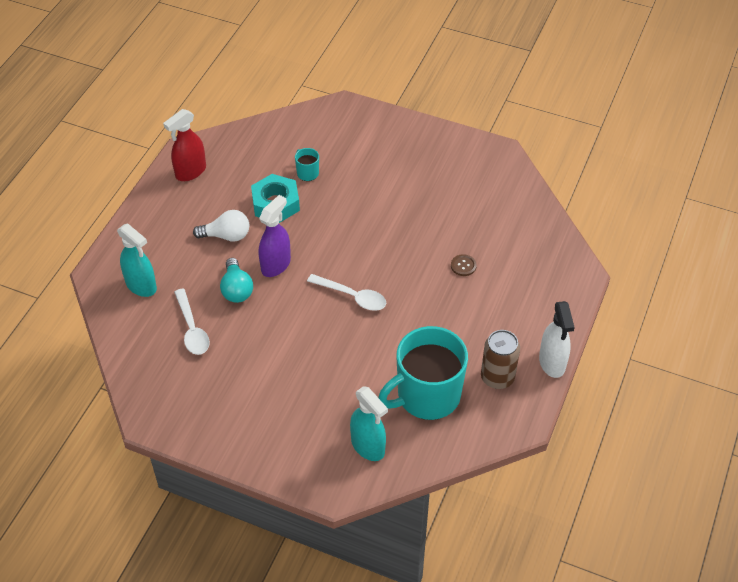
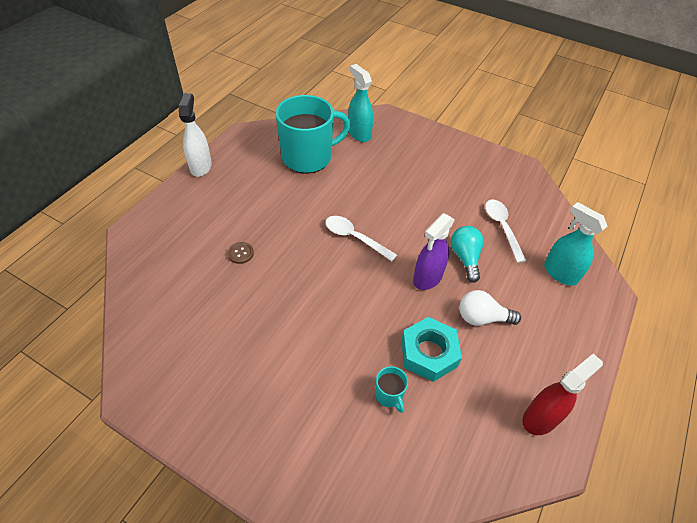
camera: 175 degrees left, 0 degrees up
brown can [481,330,520,389] -> none

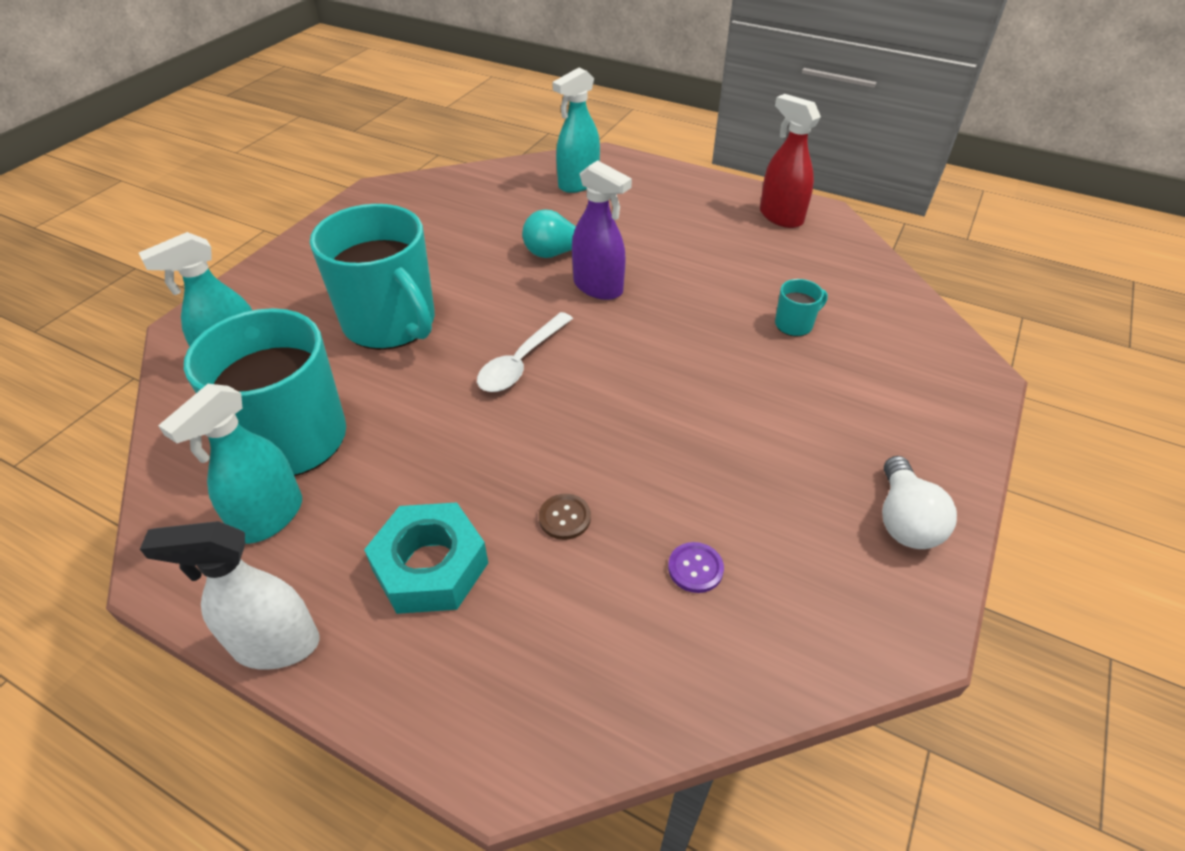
camera: 90 degrees left, 5 degrees down
turquoise nut [401,317,462,382] -> turquoise nut moved to [364,502,488,614]
white light bulb [459,290,521,326] -> white light bulb moved to [882,456,957,549]
white spoon [485,200,526,263] -> none
none -> turquoise spray bottle [158,384,302,544]
none -> turquoise mug [310,204,435,350]
none -> purple button [668,542,724,593]

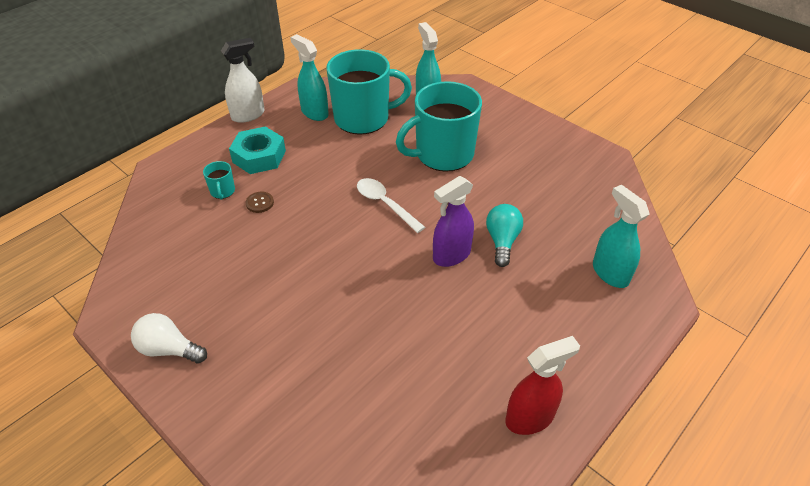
camera: 105 degrees right, 0 degrees up
white spray bottle [140,521,320,670] -> white spray bottle turned 45 degrees clockwise [221,38,265,123]
purple button [668,542,724,593] -> none
turquoise mug [775,279,828,336] -> turquoise mug moved to [203,161,235,199]

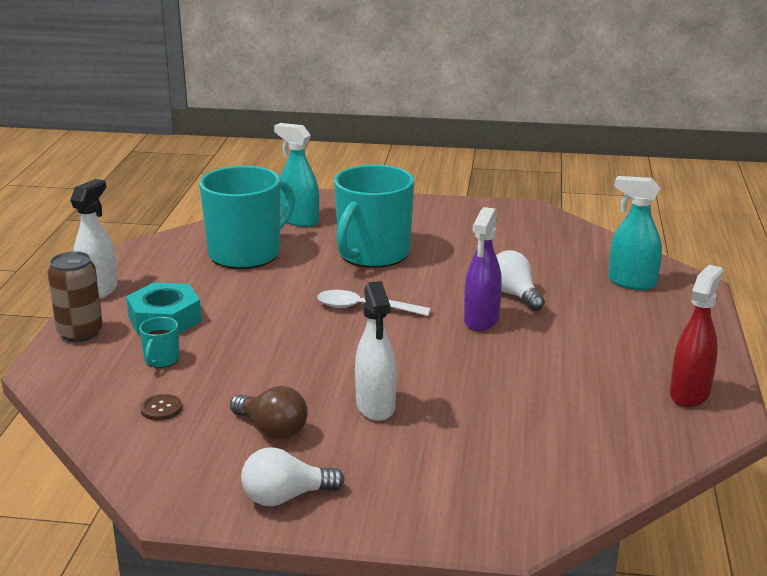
camera: 35 degrees left, 20 degrees down
turquoise mug [203,161,235,199] -> turquoise mug turned 60 degrees clockwise [139,317,180,368]
brown button [246,192,274,213] -> brown button moved to [140,394,182,421]
turquoise spray bottle [290,34,329,121] -> none
turquoise light bulb [486,204,523,267] -> white light bulb [496,250,545,311]
none -> brown can [47,251,103,342]
none -> brown light bulb [230,386,308,440]
none -> white spray bottle [355,281,396,421]

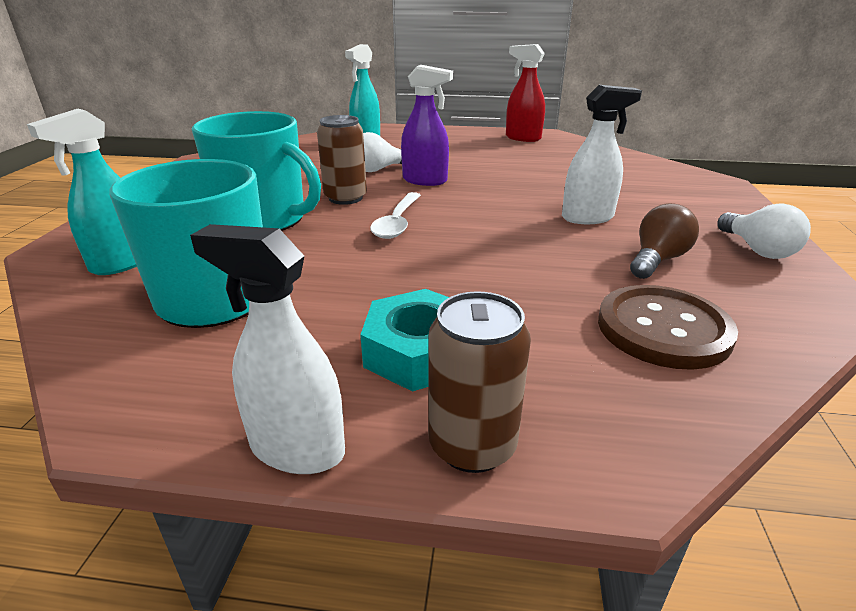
camera: 90 degrees left, 5 degrees up
turquoise mug [139,317,180,368] -> none
brown button [140,394,182,421] -> brown button [598,285,738,370], size x2.38
none -> brown can [317,115,367,205]

